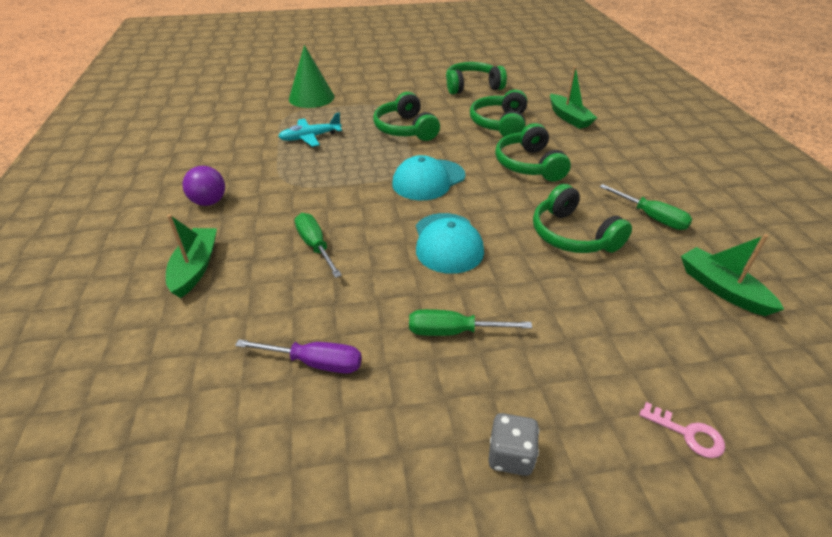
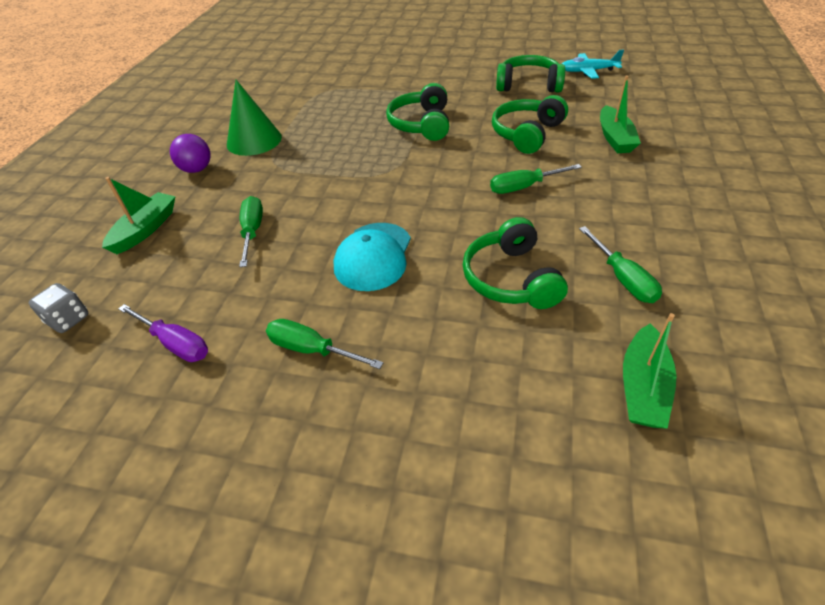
camera: 25 degrees right, 5 degrees up
turquoise plane [278,113,342,147] -> turquoise plane moved to [562,50,624,79]
green cone [289,45,334,108] -> green cone moved to [227,80,282,156]
turquoise cap [392,155,465,201] -> none
grey dice [488,413,539,476] -> grey dice moved to [29,283,88,333]
green headphones [495,123,571,181] -> green screwdriver [490,164,582,194]
pink key [639,402,725,458] -> none
green boat [681,234,784,316] -> green boat turned 150 degrees counterclockwise [623,313,676,429]

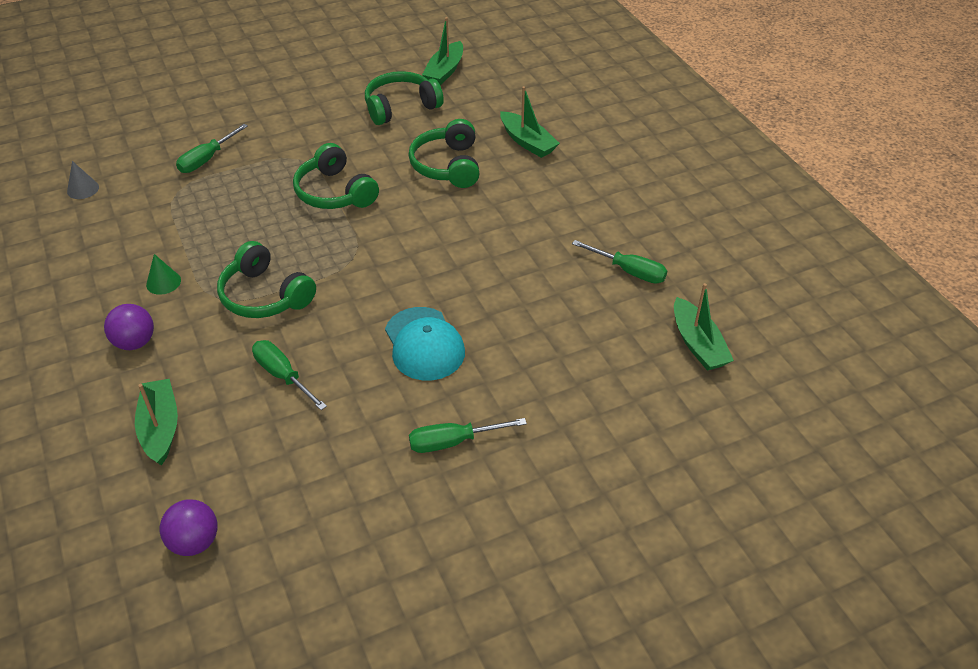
camera: 40 degrees left, 0 degrees up
grey dice [29,283,88,333] -> purple ball [160,499,218,556]
purple screwdriver [118,304,208,362] -> none
green cone [227,80,282,156] -> green cone [146,254,181,295], size x0.50
green headphones [463,217,568,309] -> green headphones moved to [217,241,316,318]
green screwdriver [490,164,582,194] -> green screwdriver moved to [176,124,248,173]
turquoise plane [562,50,624,79] -> green boat [422,17,463,85]
none -> grey cone [67,161,99,199]

